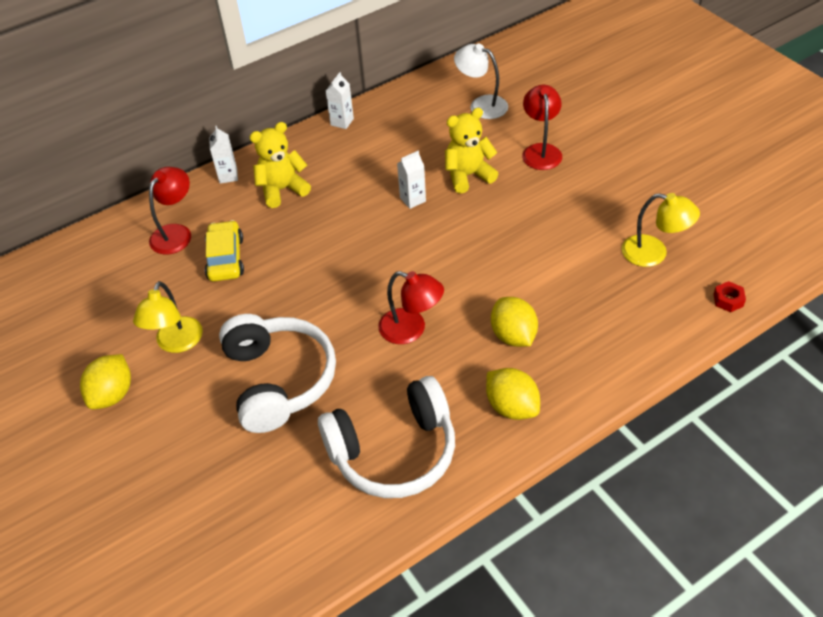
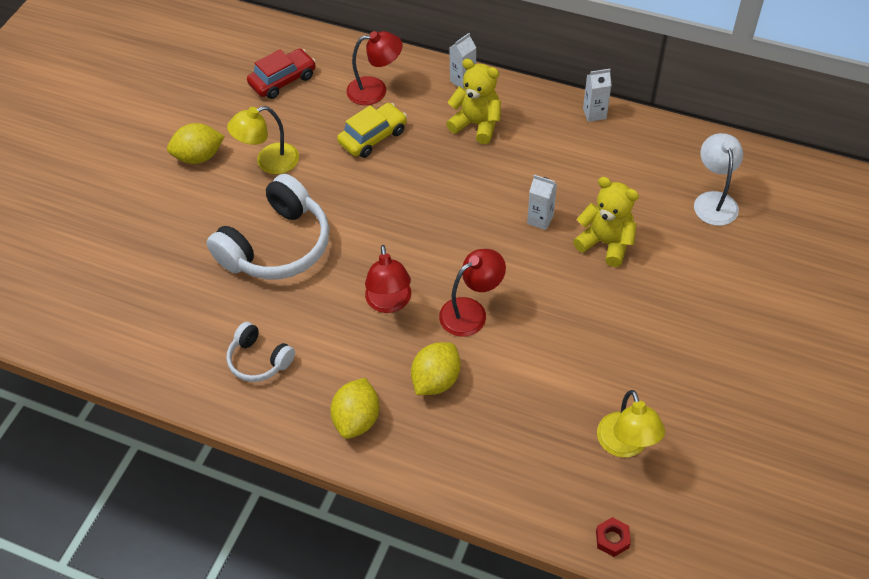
camera: 55 degrees right, 5 degrees up
white headphones [318,376,455,498] -> white headphones [227,322,295,382], size x0.52
red lamp [522,85,562,170] -> red lamp moved to [439,249,506,337]
none -> red car [247,49,316,99]

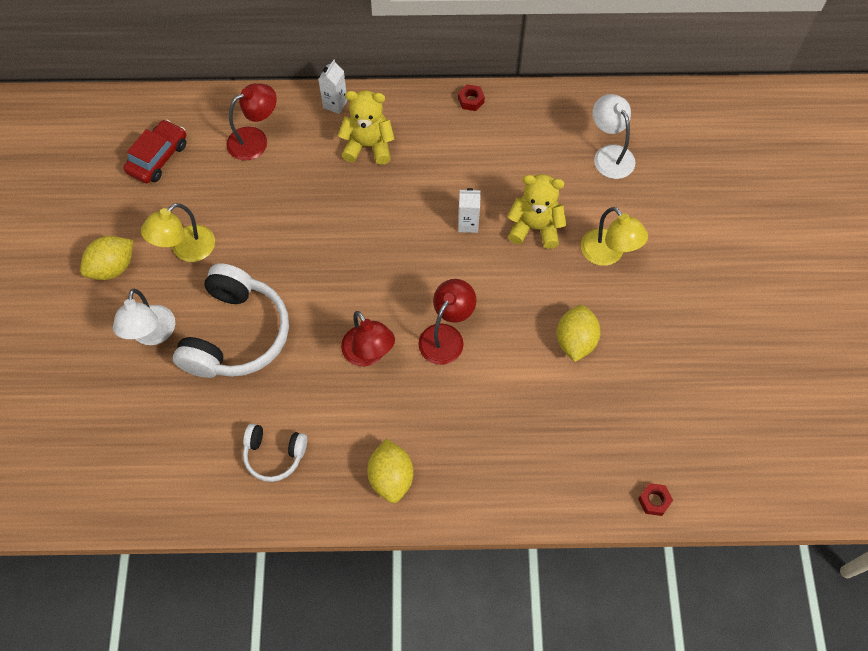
camera: 25 degrees left, 10 degrees up
yellow car [337,103,407,158] -> none
yellow lemon [411,342,461,395] -> yellow lemon moved to [557,305,601,362]
white carton [583,69,612,122] -> red nut [458,84,485,111]
yellow lamp [597,390,665,458] -> yellow lamp moved to [581,207,648,266]
none -> white lamp [113,289,175,345]

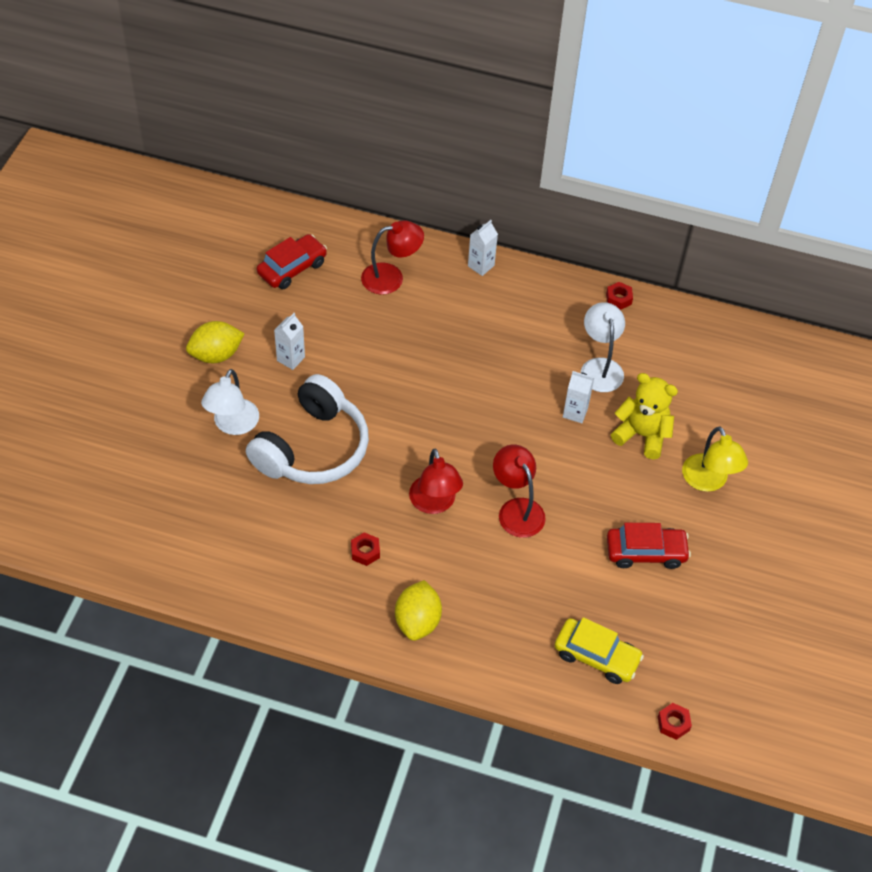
camera: 15 degrees right, 10 degrees down
yellow lamp [141,203,215,262] -> white carton [274,313,305,370]
white headphones [243,424,307,482] -> none
yellow teddy bear [338,90,395,165] -> none
red lamp [418,279,476,365] -> red lamp turned 75 degrees counterclockwise [493,445,546,538]
yellow lemon [557,305,601,362] -> red car [607,523,691,569]
white lamp [593,94,635,179] -> white lamp moved to [581,302,625,392]
none -> red nut [351,532,380,566]
none -> yellow car [555,617,644,684]

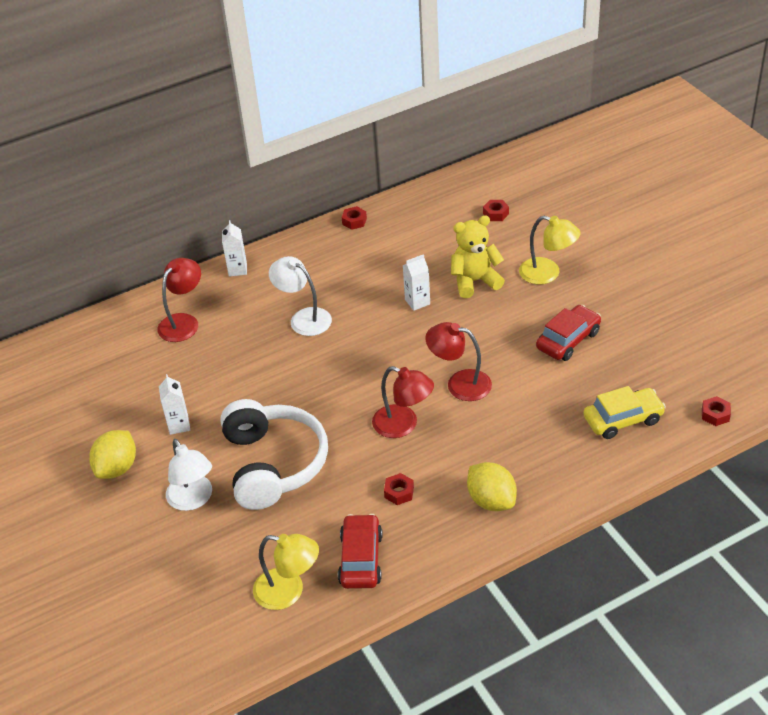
camera: 40 degrees left, 10 degrees down
red car [257,234,327,289] -> red car moved to [338,514,383,589]
white lamp [581,302,625,392] -> white lamp moved to [269,256,332,336]
none -> yellow lamp [253,534,319,610]
none -> red nut [483,200,509,221]

